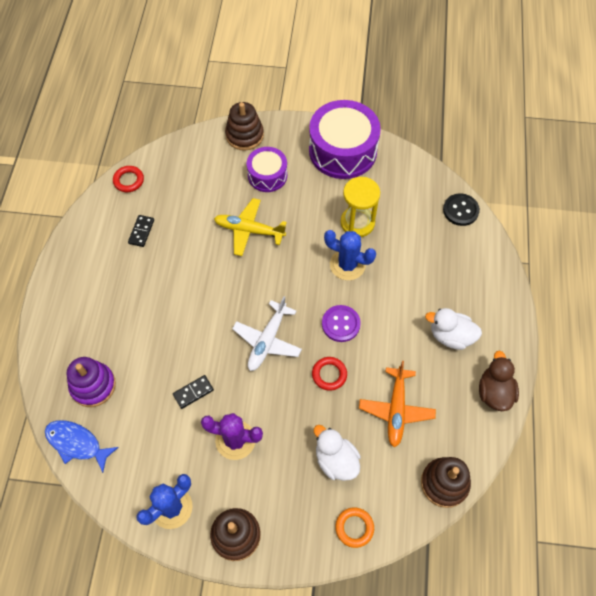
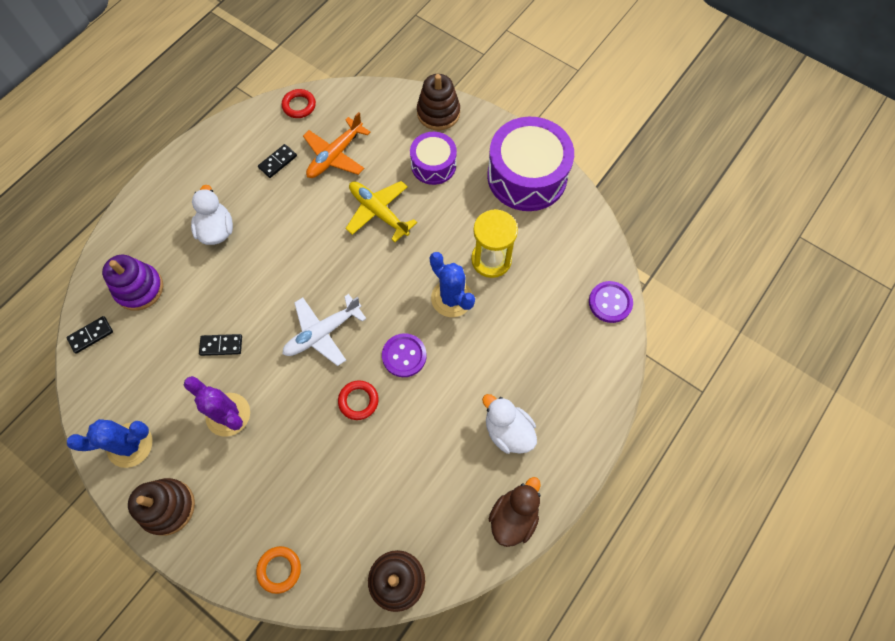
camera: 30 degrees right, 5 degrees up
blue fish [45,420,119,473] -> black domino [66,316,113,354]
white duck [314,425,361,481] -> white duck moved to [191,185,233,245]
orange plane [359,361,436,447] -> orange plane moved to [303,112,371,178]
black button [443,193,480,226] -> purple button [589,281,633,323]

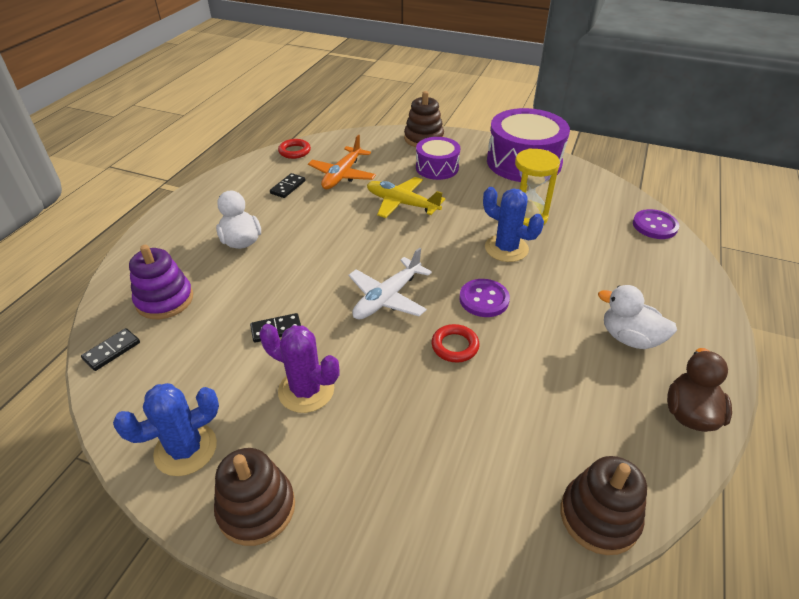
camera: 15 degrees left, 25 degrees down
orange ring [256,546,301,594] -> none

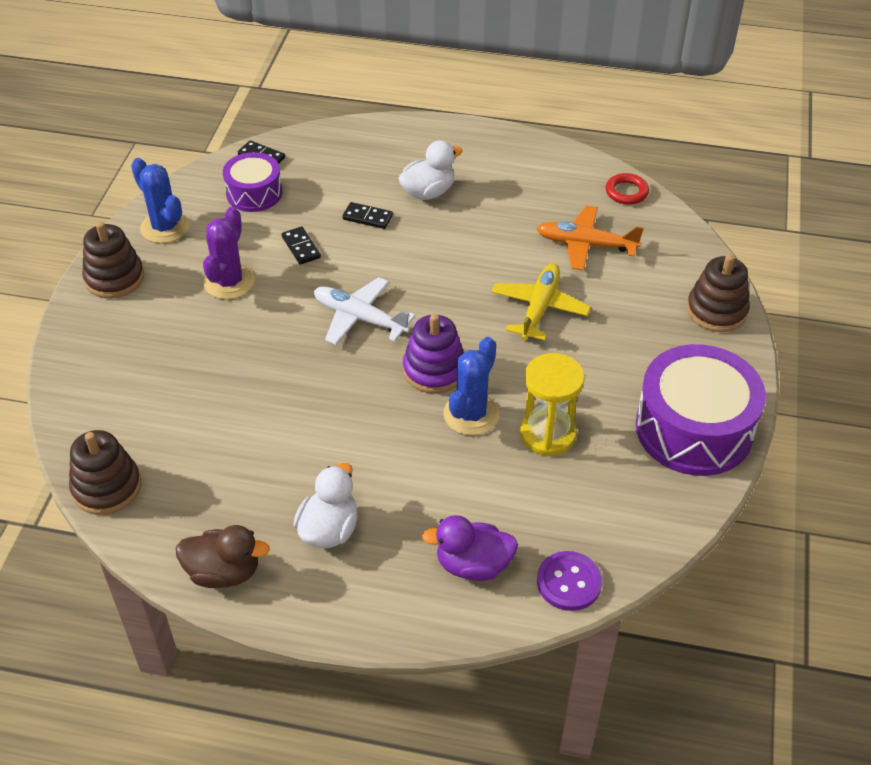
camera: 80 degrees right, 5 degrees up
purple stacking toy [129,245,193,319] -> purple stacking toy moved to [403,314,464,394]
black domino [270,173,306,198] -> black domino moved to [342,202,393,229]
purple drum [416,137,460,180] -> purple drum moved to [223,152,282,212]
red ring [431,324,479,363] -> none
purple button [459,279,510,317] -> none
none -> purple duck [422,515,518,581]

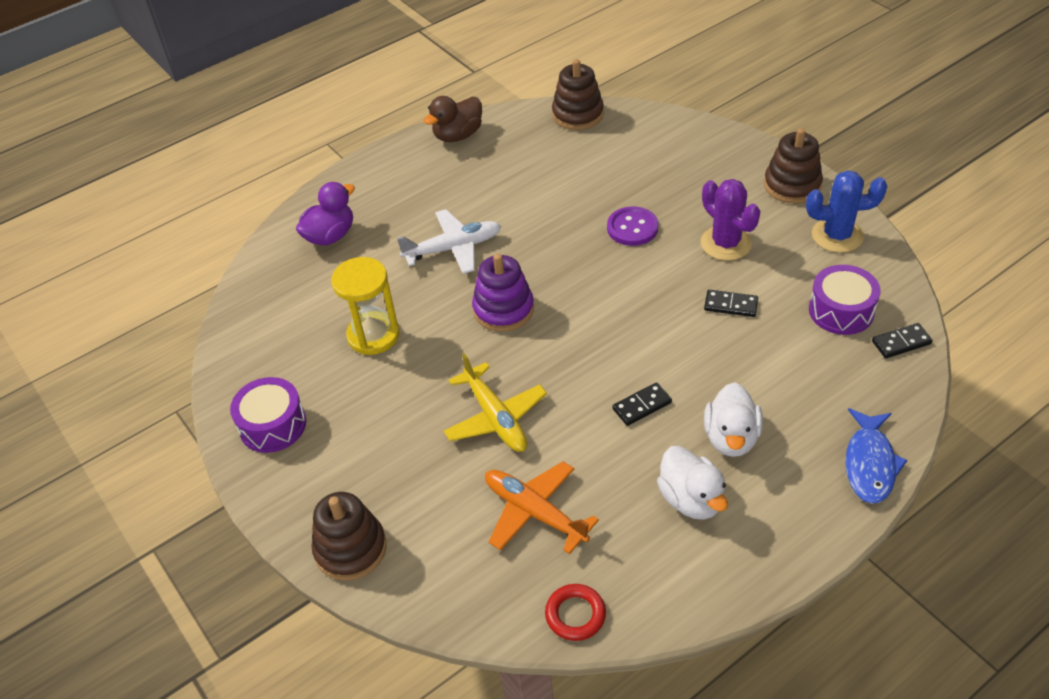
camera: 135 degrees right, 0 degrees up
white duck [293,463,358,548] -> white duck moved to [657,446,728,520]
white plane [314,277,415,345] -> white plane moved to [397,209,501,274]
black domino [342,202,393,229] -> black domino moved to [612,382,672,426]
blue cactus [443,337,500,436] -> none
orange plane [536,205,644,271] -> orange plane turned 105 degrees counterclockwise [485,461,599,554]
purple button [537,551,602,611] -> purple button moved to [607,206,658,246]
purple drum [636,344,766,476] -> purple drum [230,377,306,453], size x0.57
none -> blue fish [845,408,907,504]

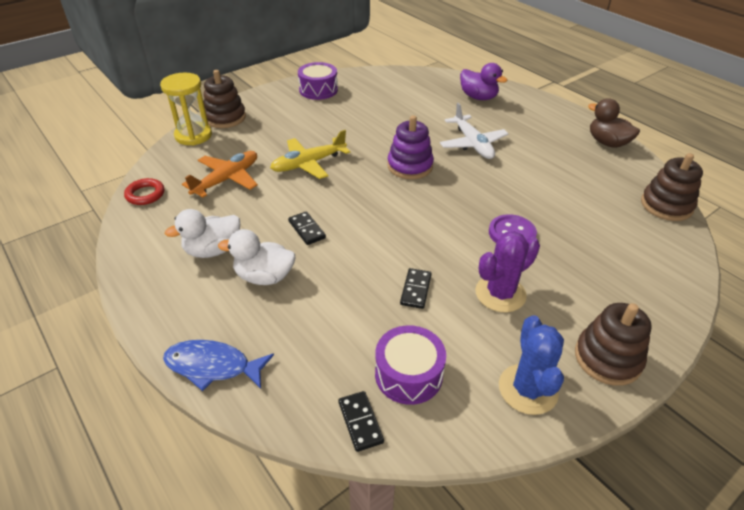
camera: 85 degrees right, 5 degrees down
yellow hourglass [331,257,400,355] -> yellow hourglass moved to [160,73,212,145]

